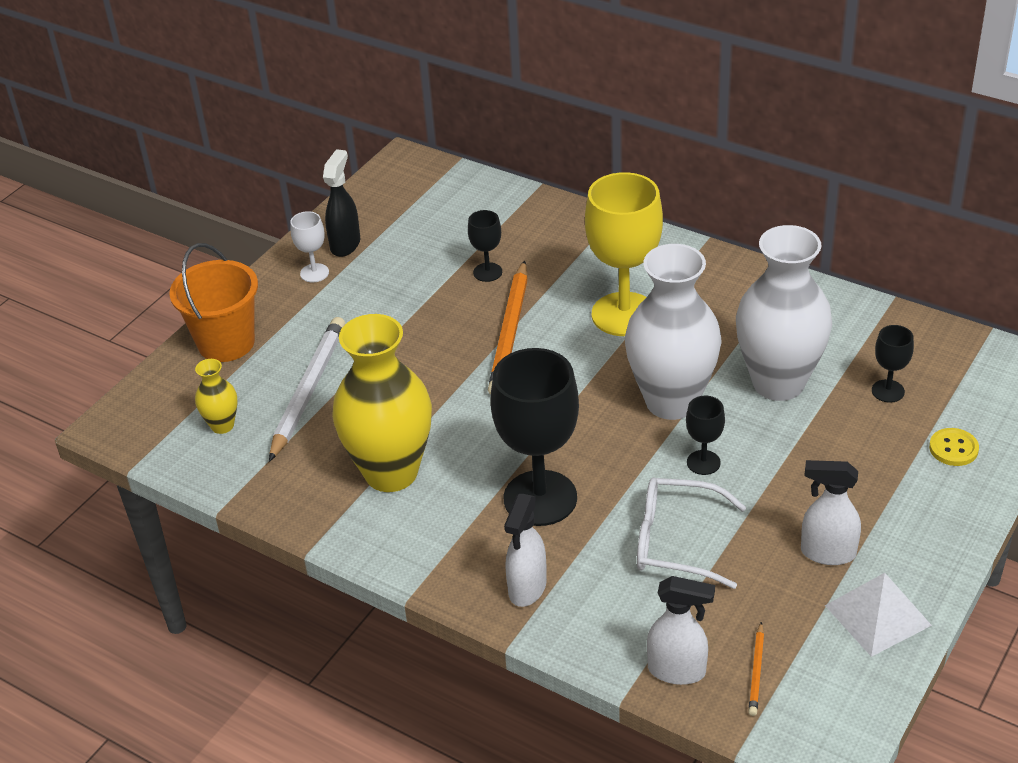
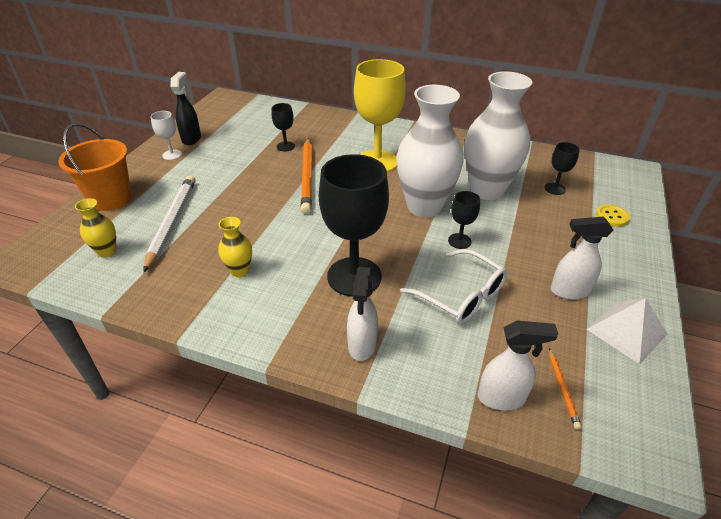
camera: 15 degrees left, 0 degrees up
yellow vase [332,314,432,492] -> yellow vase [218,217,252,277], size x0.45
white glasses [637,477,746,589] -> white glasses turned 135 degrees counterclockwise [400,249,508,324]

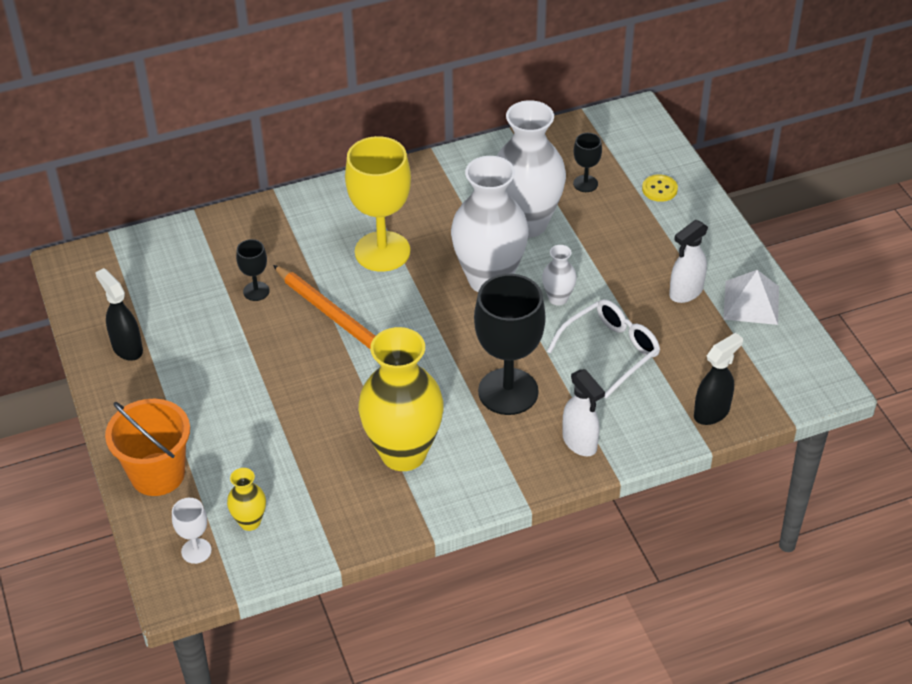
camera: 40 degrees left, 5 degrees up
white pencil [143,175,196,273] -> none
white goblet [150,111,182,160] -> white goblet moved to [172,498,212,564]
yellow vase [218,217,252,277] -> yellow vase [358,327,444,471], size x2.24
white glasses [400,249,508,324] -> white glasses turned 45 degrees counterclockwise [547,299,660,398]
black goblet [448,191,480,249] -> white vase [542,245,577,306]
white spray bottle [478,320,558,410] -> black spray bottle [694,333,743,425]
orange pencil [549,348,582,430] -> none

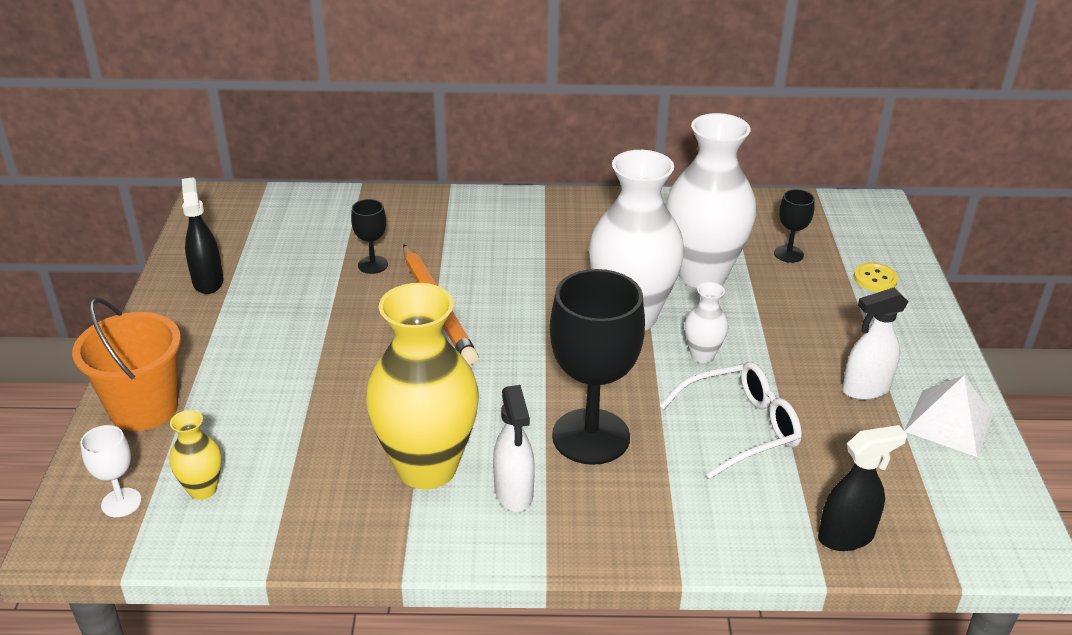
camera: 20 degrees right, 10 degrees down
yellow goblet [345,136,411,272] -> none
white spray bottle [562,369,605,456] -> white spray bottle moved to [493,385,535,512]

